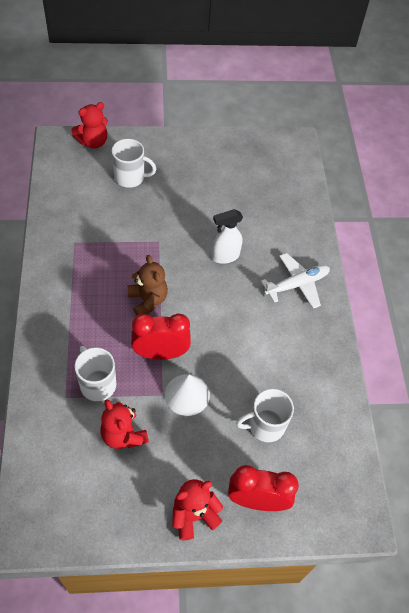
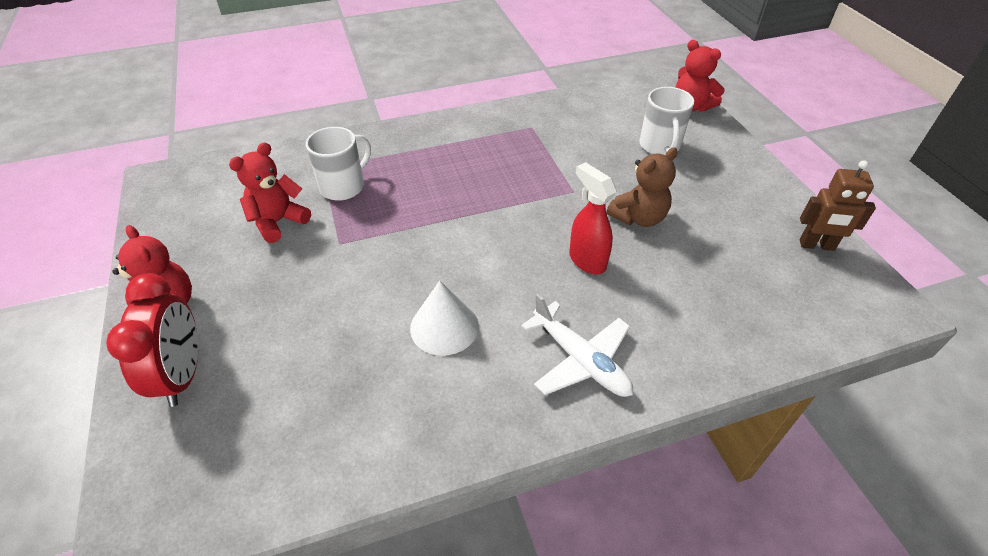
camera: 80 degrees right, 10 degrees down
brown teddy bear [127,255,168,316] -> brown teddy bear moved to [606,147,678,227]
red clock [131,313,191,360] -> none
white cone [165,374,210,416] -> white cone moved to [410,281,479,356]
white spray bottle [212,209,243,264] -> red spray bottle [569,162,617,274]
white mug [236,389,294,442] -> none
none -> brown robot [800,160,876,251]

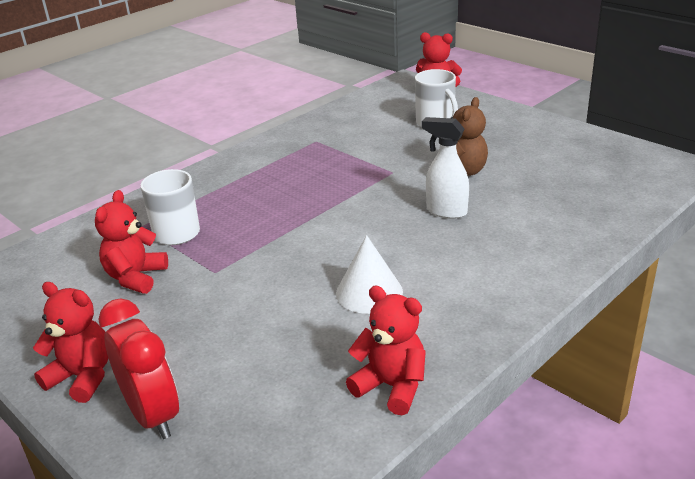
camera: 25 degrees left, 15 degrees down
white plane [521,294,633,397] -> none
red spray bottle [569,162,617,274] -> white spray bottle [422,117,469,219]
brown robot [800,160,876,251] -> none
none -> red teddy bear [346,286,426,415]

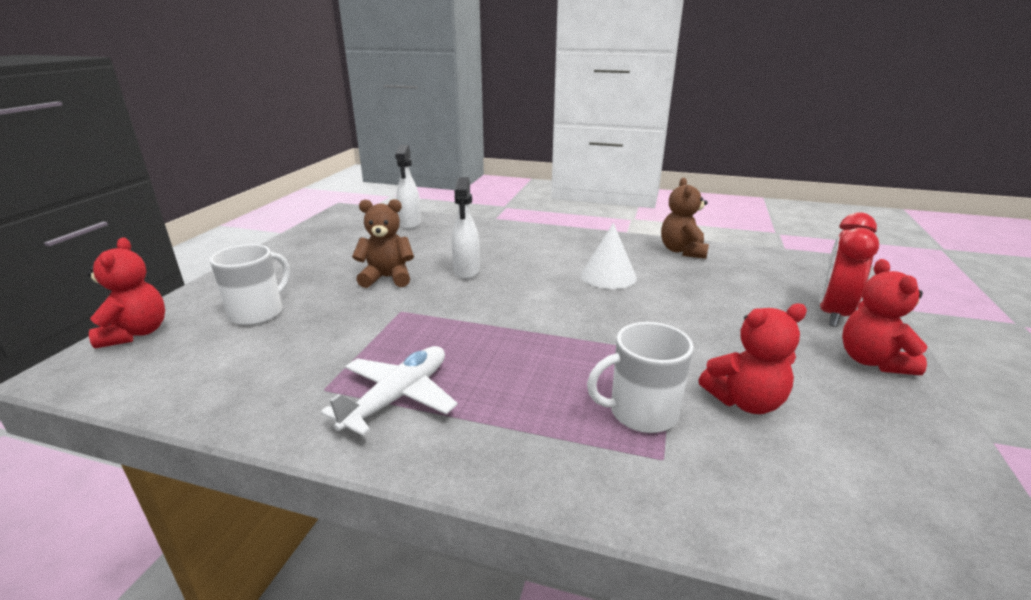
camera: 120 degrees left, 5 degrees down
red teddy bear [346,286,426,415] -> brown teddy bear [661,178,709,259]
none -> white plane [321,346,458,436]
none -> white spray bottle [395,145,421,229]

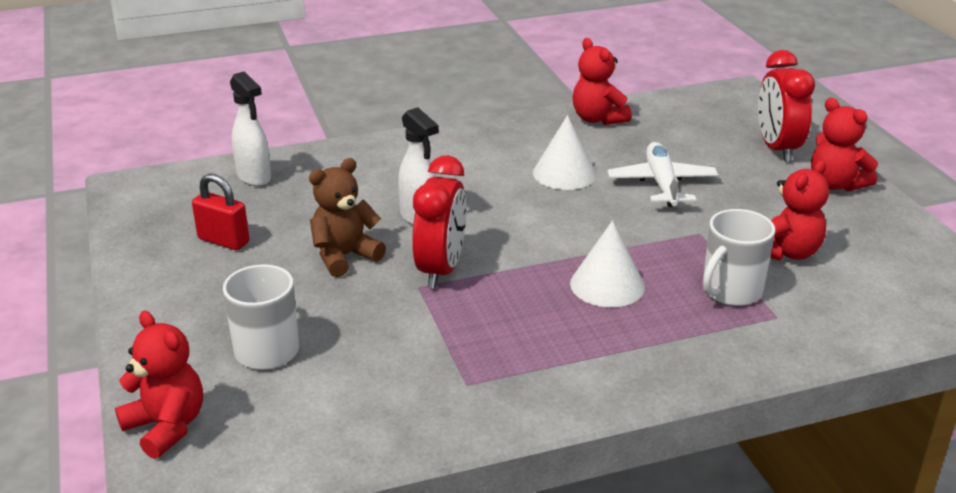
camera: 35 degrees left, 5 degrees up
white plane [321,346,458,436] -> white plane moved to [607,142,718,207]
brown teddy bear [661,178,709,259] -> red teddy bear [573,38,632,125]
none -> red padlock [192,174,249,250]
none -> red clock [412,155,466,289]
none -> white cone [570,220,645,307]

